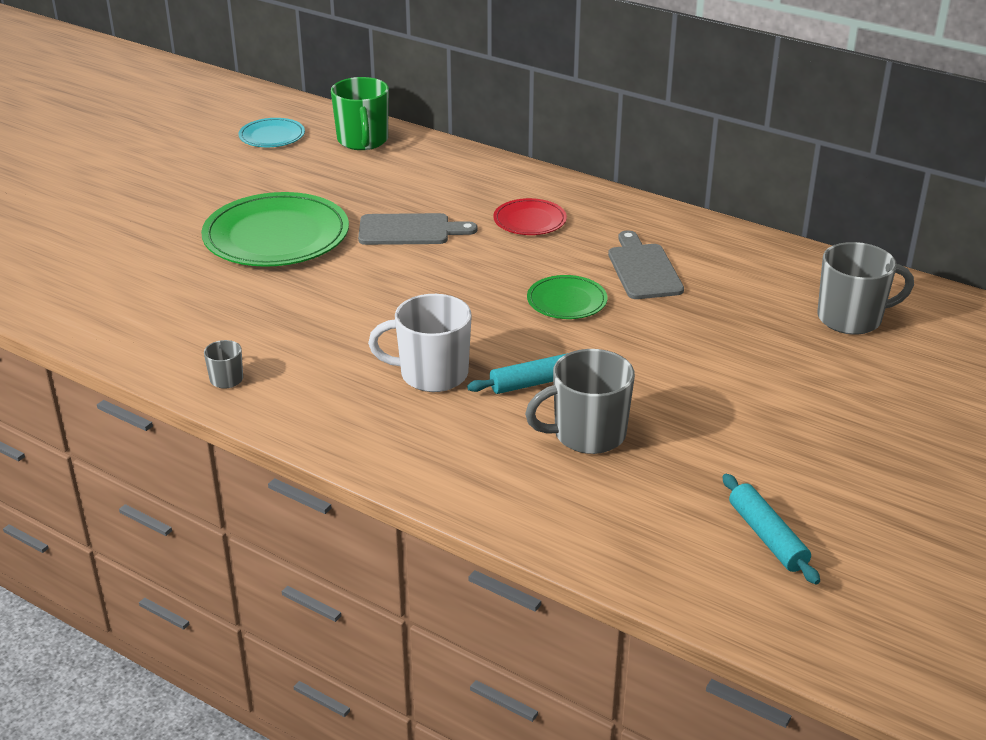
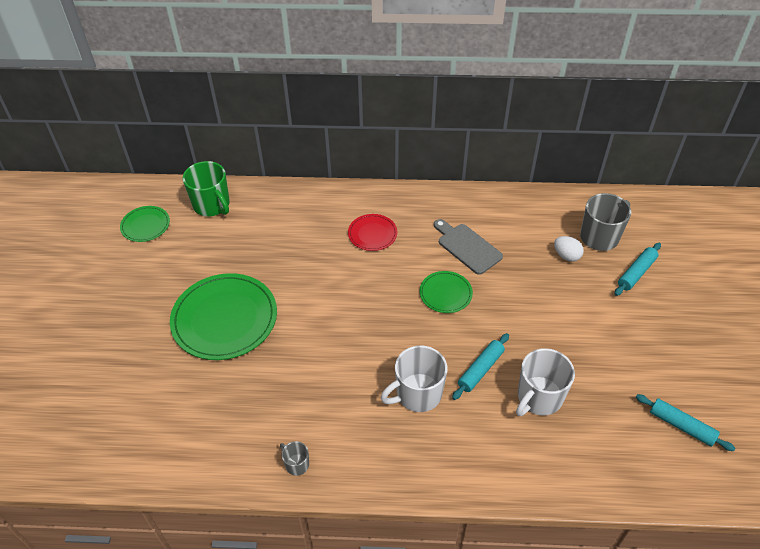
camera: 30 degrees left, 15 degrees up
turquoise plate [239,118,305,147] -> green plate [120,206,170,242]
grey cutting board [358,213,477,245] -> none
grey mug [525,349,635,454] -> white mug [516,348,575,416]
none -> white egg [554,236,584,262]
none -> turquoise rolling pin [615,243,661,296]

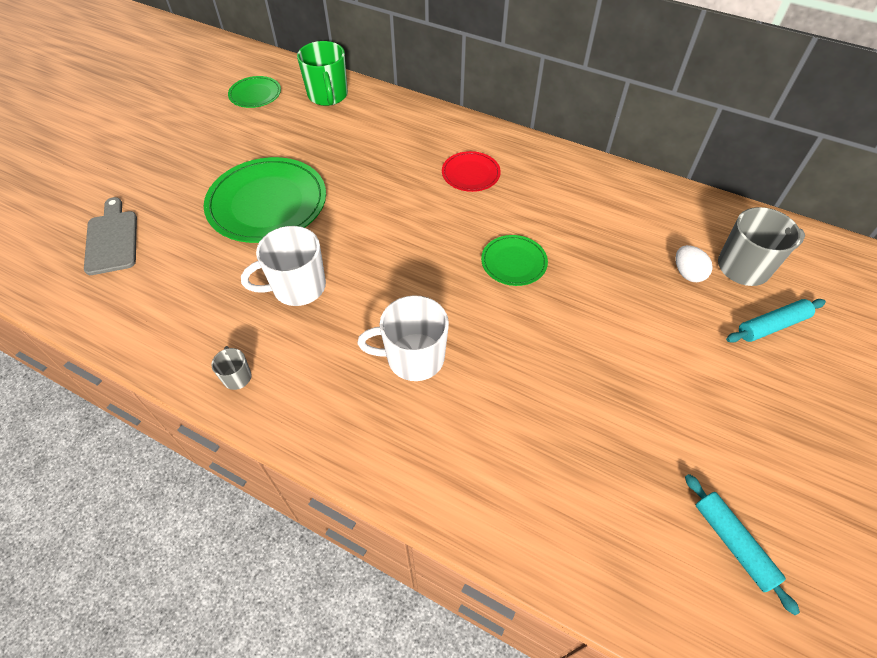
camera: 25 degrees right, 5 degrees up
grey cutting board [434,219,503,275] -> grey cutting board moved to [84,197,137,275]
turquoise rolling pin [452,333,509,400] -> none
white mug [516,348,575,416] -> white mug moved to [241,226,326,306]

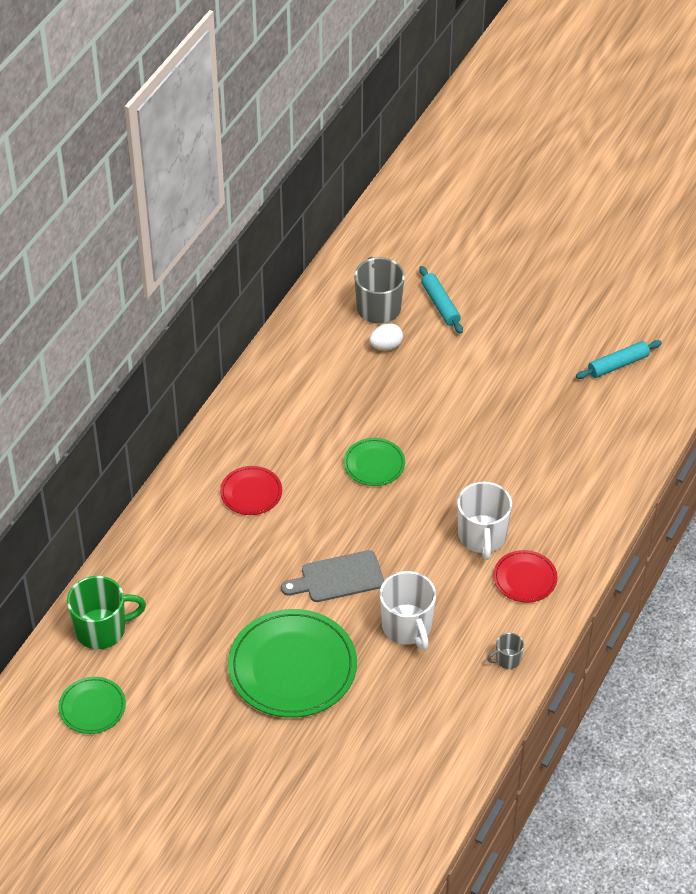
camera: 90 degrees left, 5 degrees down
grey cutting board [84,197,137,275] -> grey cutting board moved to [281,550,384,602]
none -> red plate [493,550,558,603]

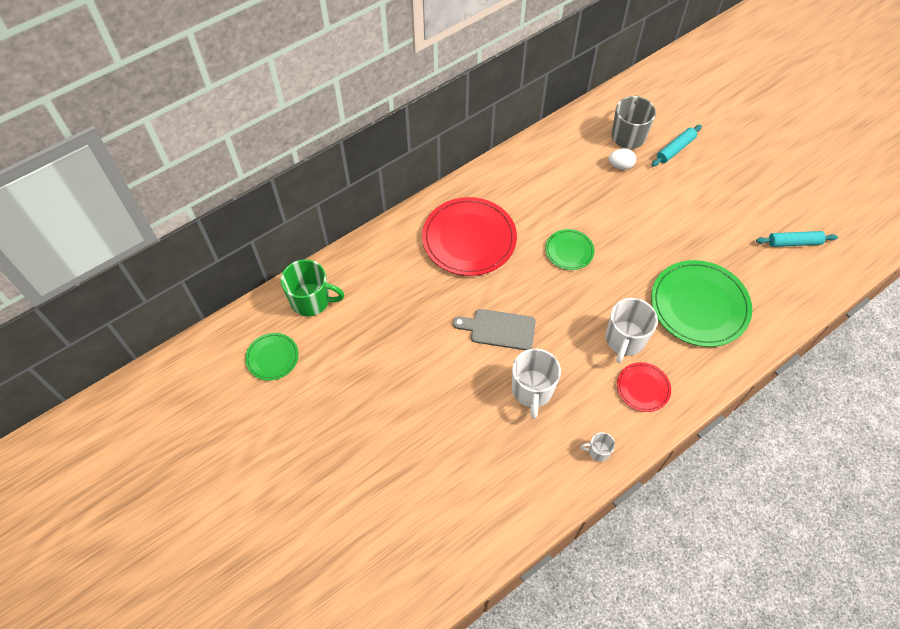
camera: 25 degrees right, 10 degrees up
red plate [220,466,282,515] -> red plate [422,197,517,276], size x1.95
green plate [228,609,357,718] -> green plate moved to [651,260,752,347]
turquoise rolling pin [419,266,463,334] -> turquoise rolling pin turned 45 degrees clockwise [652,125,702,167]
grey mug [487,633,524,669] -> white mug [580,432,615,461]

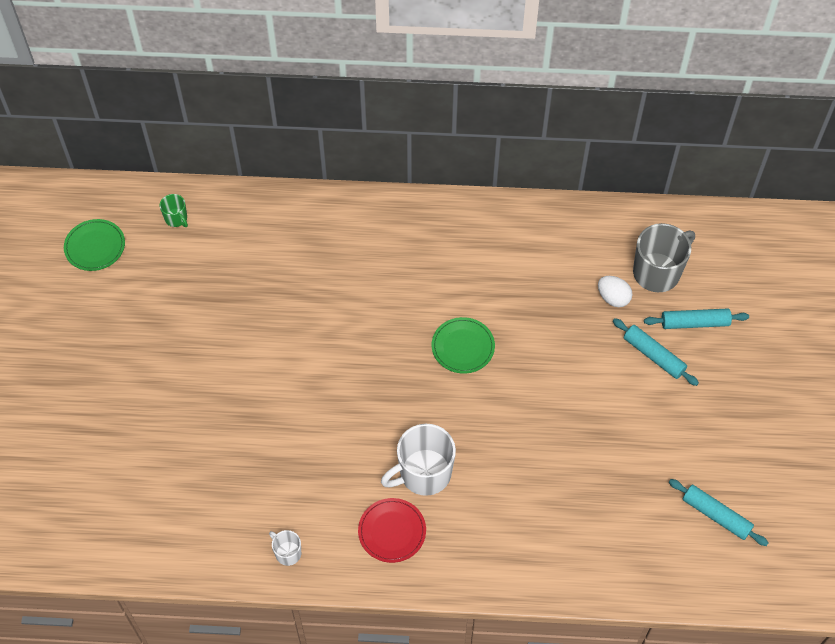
camera: 40 degrees right, 0 degrees up
green mug [281,259,344,316] -> green mug [160,194,188,227], size x0.49
red plate [422,197,517,276] -> none
grey cutting board [453,309,536,350] -> none
white mug [512,348,561,419] -> none
green plate [651,260,752,347] -> none
none -> turquoise rolling pin [613,318,699,386]

